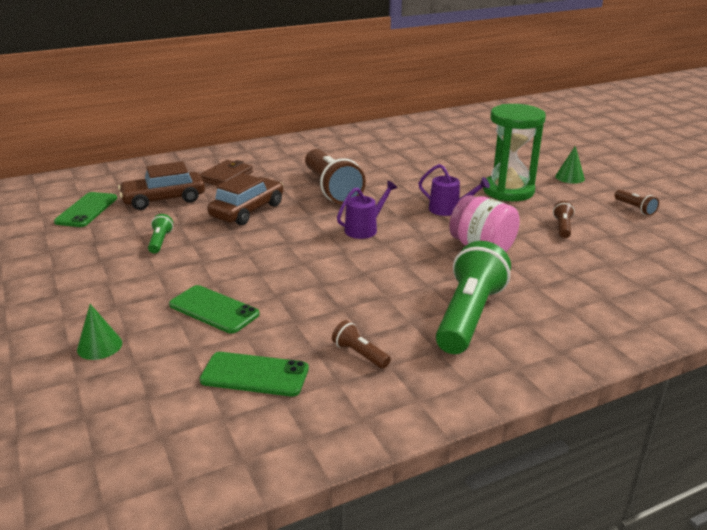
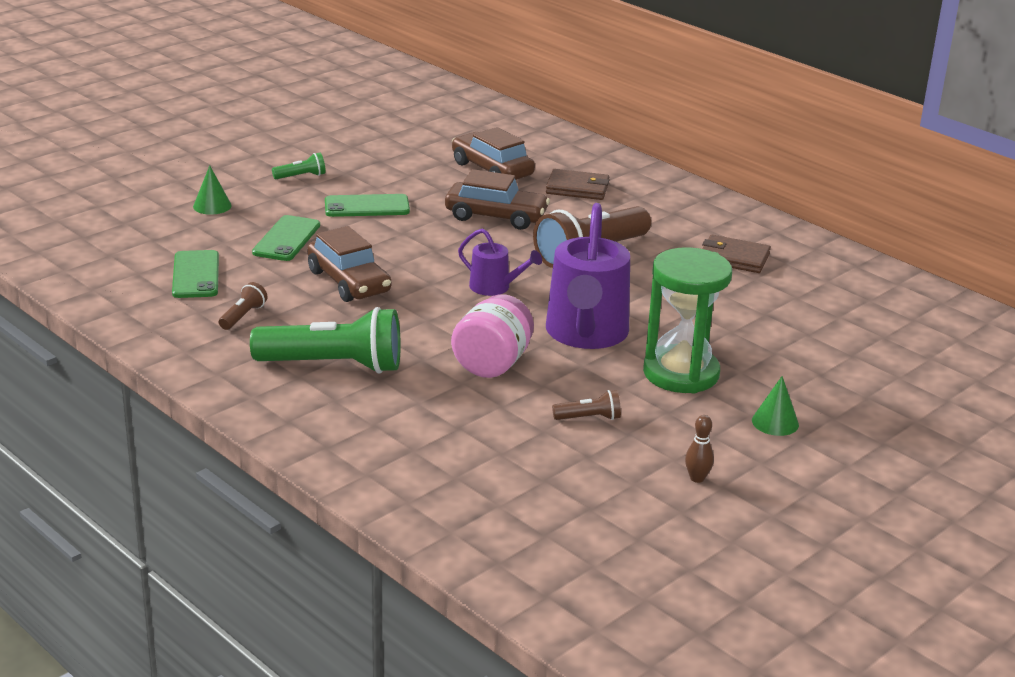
camera: 70 degrees right, 0 degrees up
green phone [54,192,117,227] -> green phone moved to [325,194,410,217]
green flashlight [148,214,173,253] -> green flashlight moved to [272,153,326,179]
purple watering can [418,164,490,216] -> purple watering can [546,203,630,349], size x2.00
brown flashlight [615,190,659,216] -> brown bowling pin [685,415,714,483]
none -> brown car [307,226,391,302]
none -> brown wallet [702,235,771,273]

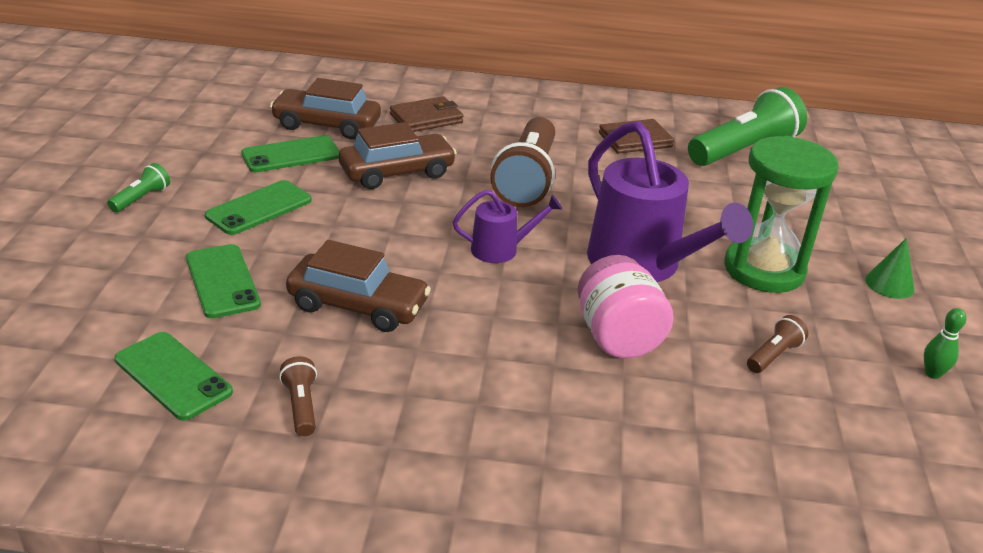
camera: 40 degrees left, 5 degrees up
green cone [193,165,232,215] -> none
green flashlight [250,307,401,374] -> green flashlight moved to [688,87,807,166]
brown bowling pin [685,415,714,483] -> green bowling pin [924,308,966,379]
none -> green phone [241,135,339,172]

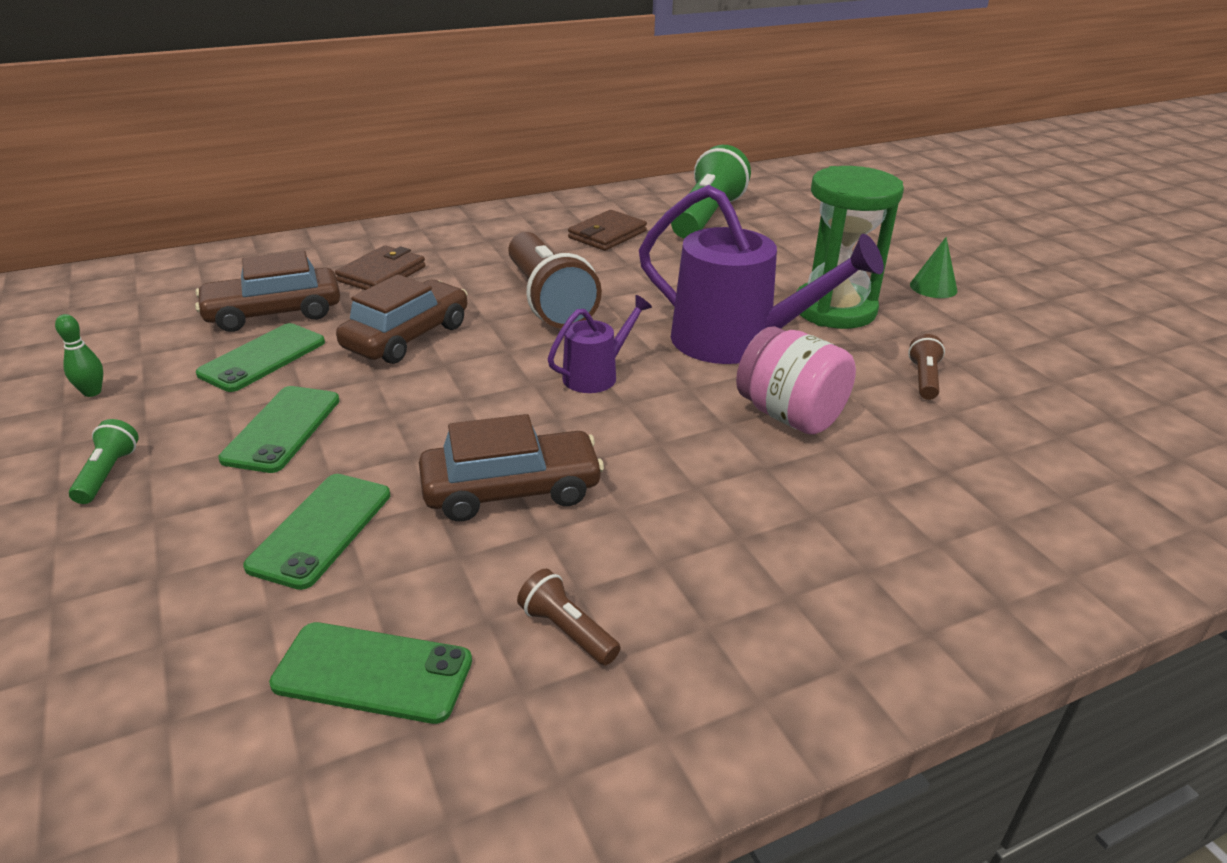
camera: 30 degrees left, 0 degrees up
green phone [186,244,261,318] -> green phone turned 75 degrees clockwise [243,474,390,590]
green bowling pin [924,308,966,379] -> green bowling pin moved to [55,314,103,397]

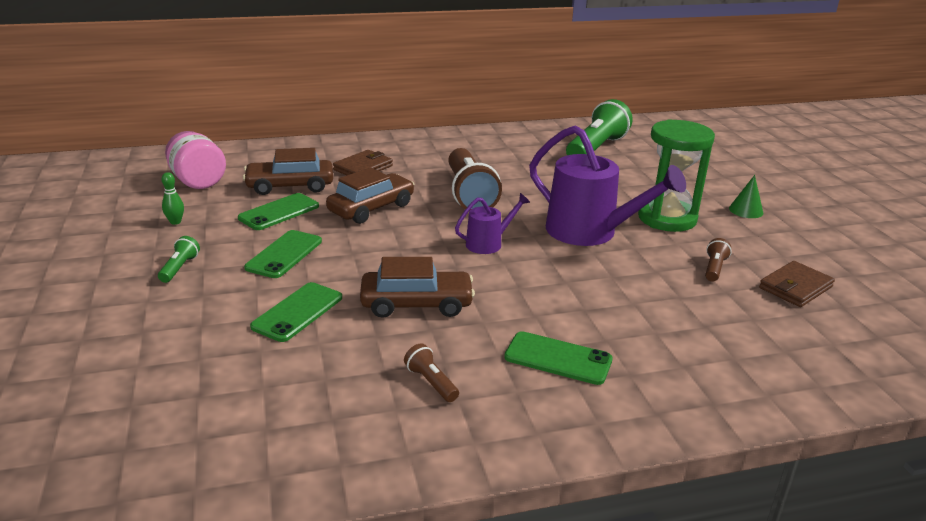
camera: 10 degrees right, 5 degrees down
green phone [269,622,472,724] -> green phone moved to [504,331,613,385]
brown wallet [568,210,647,251] -> brown wallet moved to [759,261,835,307]
pink jar [736,326,856,434] -> pink jar moved to [165,131,226,189]

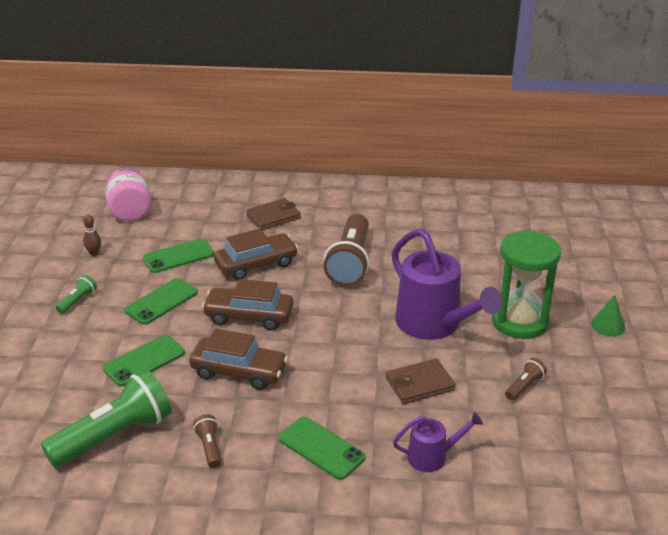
camera: 20 degrees right, 5 degrees up
green bowling pin [162,172,184,225] -> brown bowling pin [83,215,101,256]
brown car [243,148,333,195] -> brown car moved to [202,279,293,331]
purple watering can [455,193,530,254] -> purple watering can moved to [393,412,483,472]
green flashlight [566,99,633,155] -> green flashlight moved to [41,370,172,467]
brown wallet [759,261,835,307] -> brown wallet moved to [386,358,455,404]

